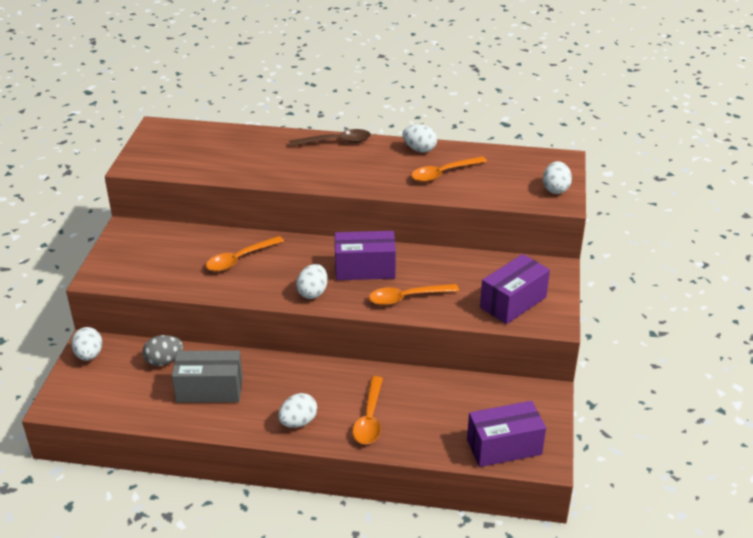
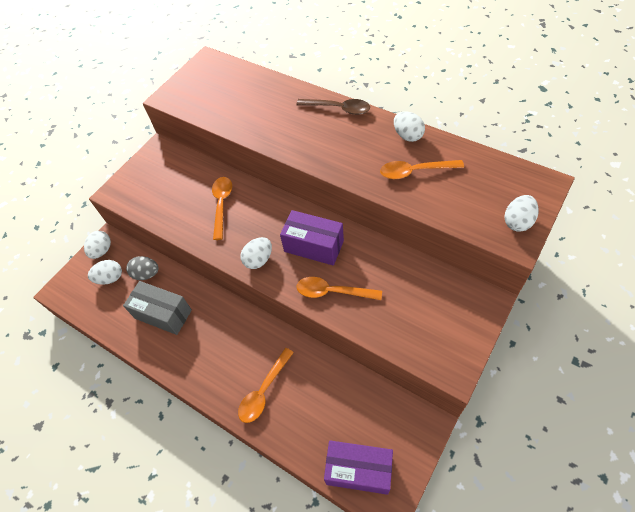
camera: 30 degrees right, 20 degrees up
orange spoon [206,236,284,272] -> orange spoon turned 105 degrees clockwise [212,177,232,240]
white egg [278,393,317,428] -> white egg moved to [88,260,122,285]
purple box [480,254,550,324] -> none

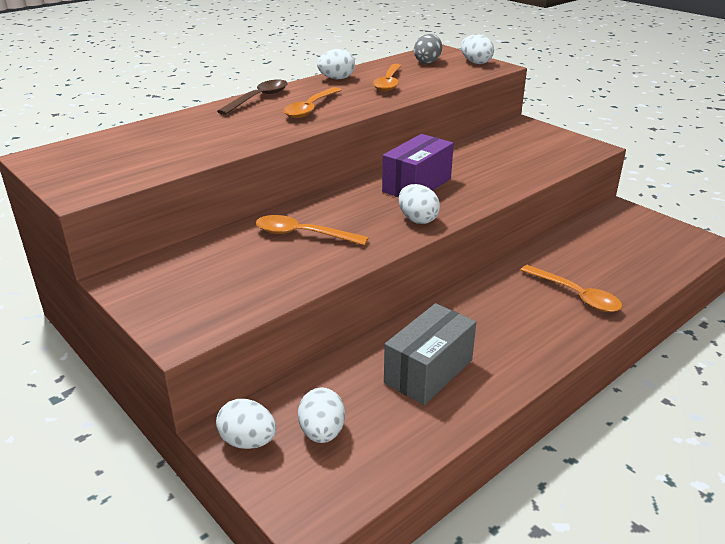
camera: 80 degrees left, 25 degrees down
grey egg [126,256,159,280] -> grey egg moved to [414,34,442,64]
orange spoon [297,277,382,300] -> orange spoon moved to [283,87,342,118]
purple box [324,441,393,495] -> none

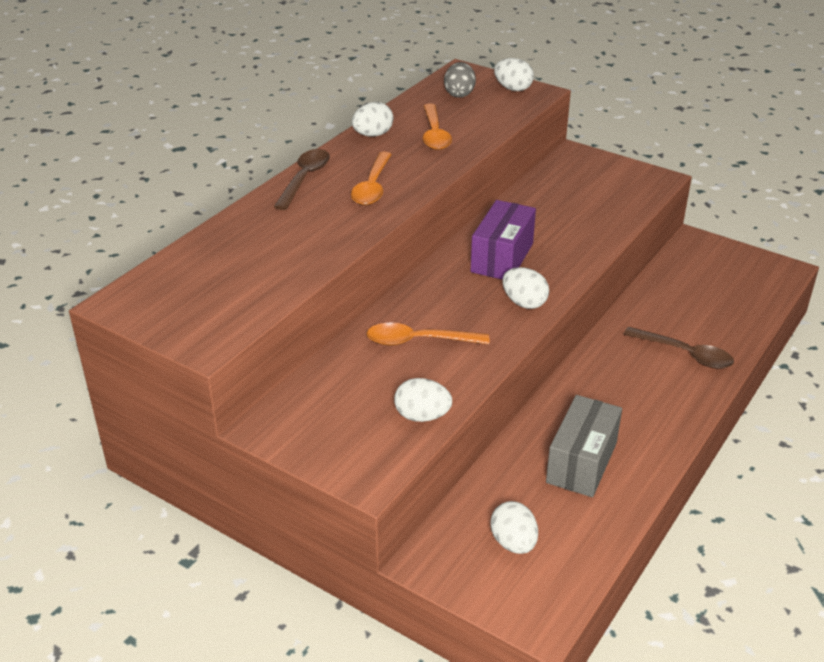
camera: 15 degrees left, 5 degrees up
white egg [216,399,276,449] -> white egg moved to [394,378,452,422]
orange spoon [520,265,622,312] -> brown spoon [624,327,734,369]

